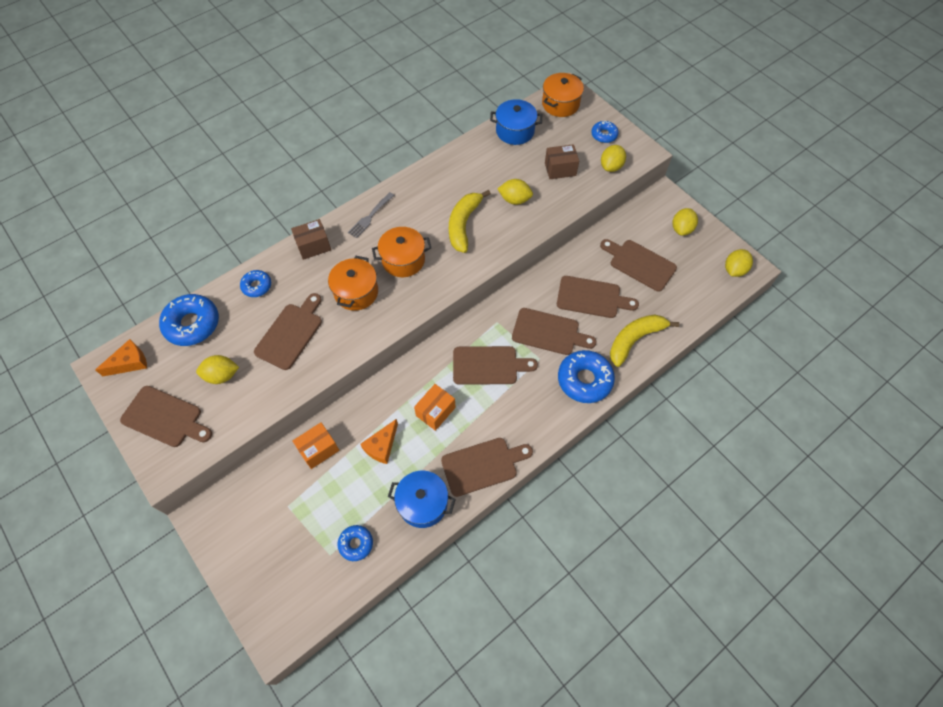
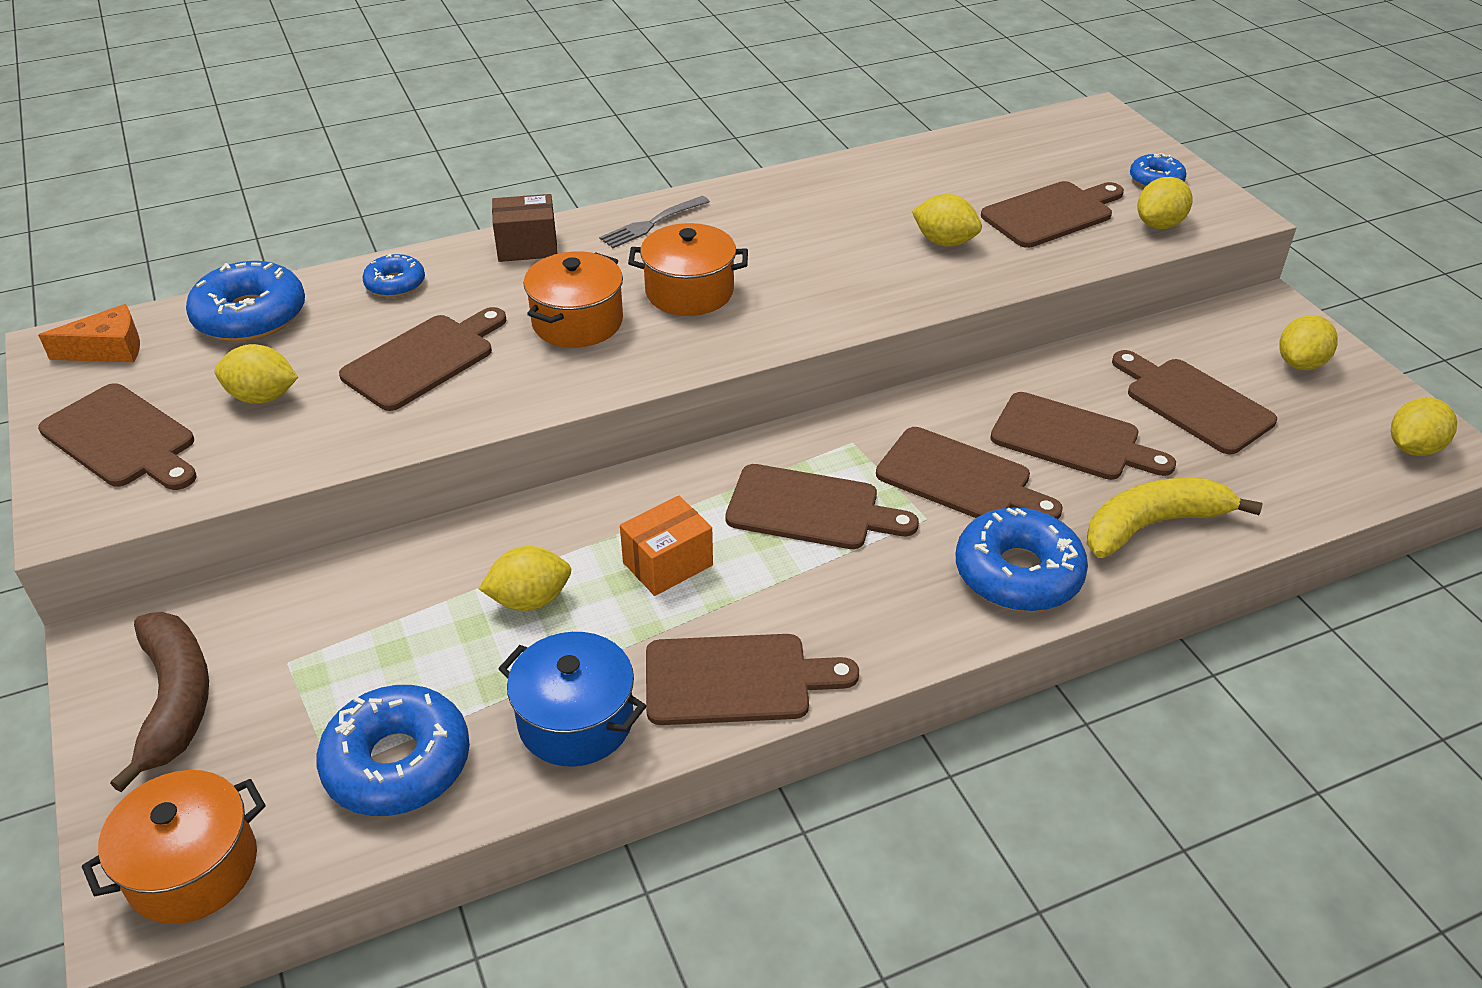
camera: 15 degrees right, 20 degrees down
orange box [292,422,339,469] -> none
blue donut [337,525,373,561] -> blue donut [317,685,470,816], size x1.80
orange cheese [360,419,398,464] -> yellow lemon [479,546,571,611]
yellow banana [449,190,491,253] -> none
blue pot [490,99,542,145] -> none
orange pot [542,73,584,117] -> orange pot moved to [82,770,266,924]
brown box [545,144,579,179] -> brown cutting board [981,181,1124,248]
none -> brown banana [110,612,209,792]

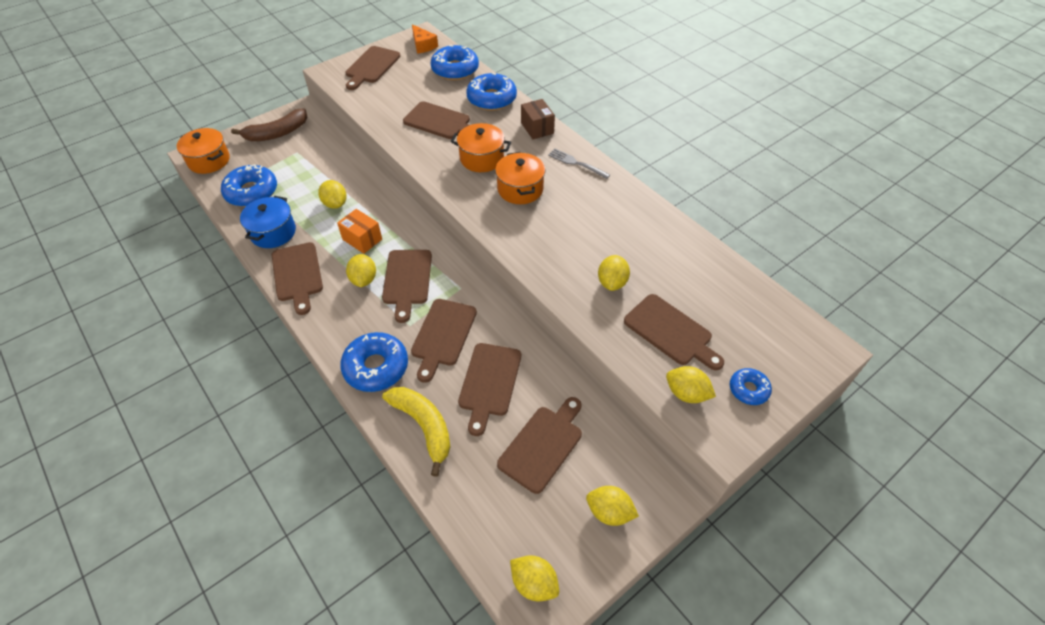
camera: 75 degrees right, 10 degrees up
yellow lemon [215,344,298,404] -> yellow lemon moved to [346,254,376,287]
blue donut [362,254,425,297] -> blue donut [466,72,517,111], size x1.80

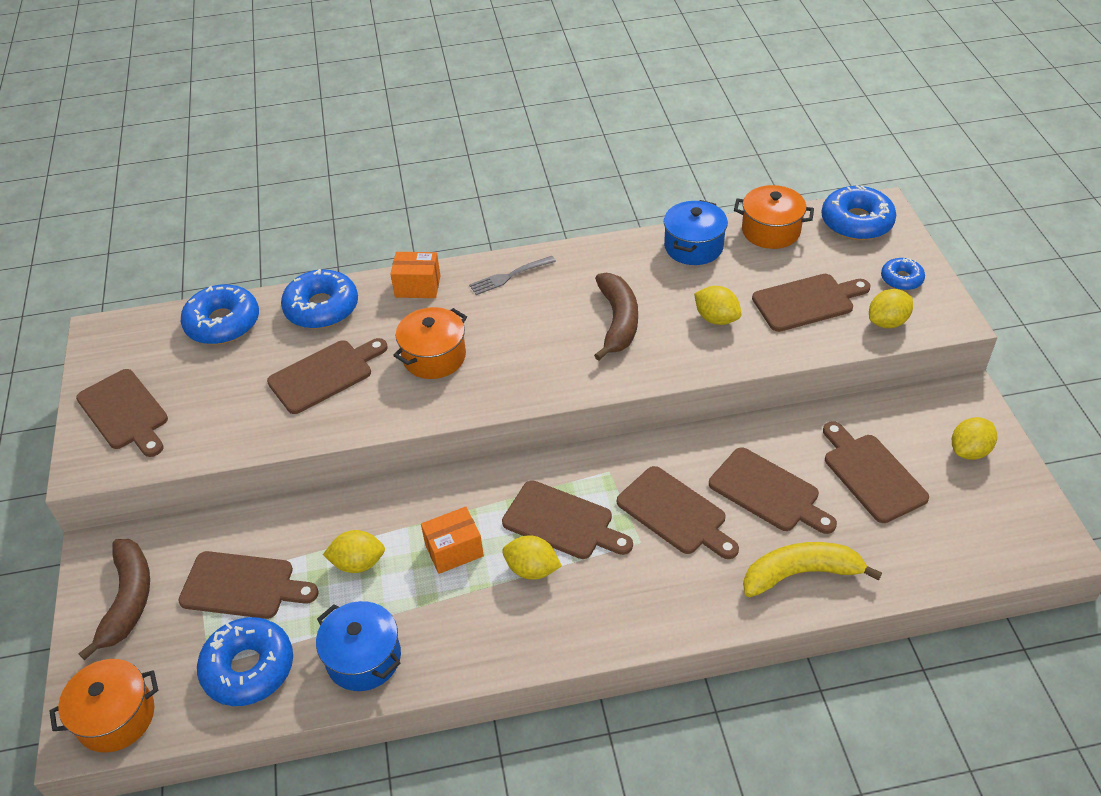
camera: 60 degrees left, 5 degrees down
brown cutting board [272,242,323,315] -> brown cutting board moved to [178,551,319,619]
blue donut [340,332,408,392] -> blue donut moved to [821,185,896,240]
orange cheese [412,24,438,54] -> none
orange pot [495,152,545,204] -> orange pot moved to [734,185,814,249]
yellow lemon [510,555,559,601] -> none
brown box [521,99,555,139] -> orange box [390,252,440,298]
none -> brown banana [594,273,638,361]
none -> blue pot [664,200,728,265]

